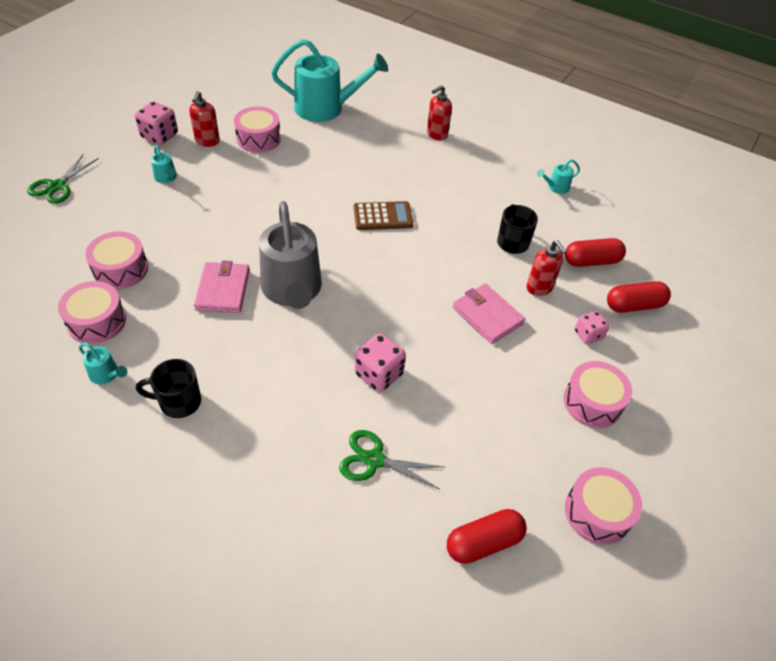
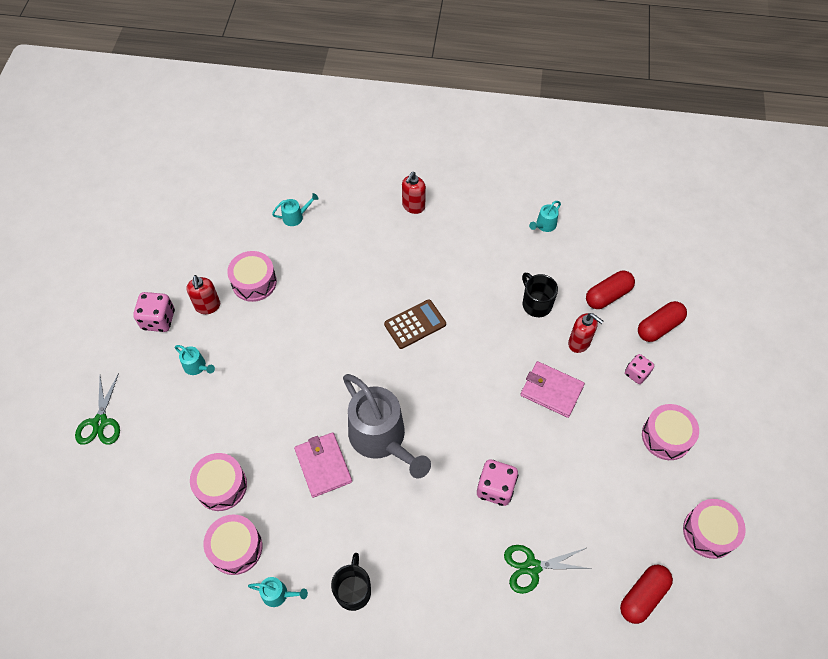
camera: 20 degrees left, 10 degrees up
black mug [136,359,201,418] -> black mug turned 120 degrees clockwise [331,553,371,611]
turquoise watering can [271,39,388,122] -> turquoise watering can [272,193,319,226], size x0.41

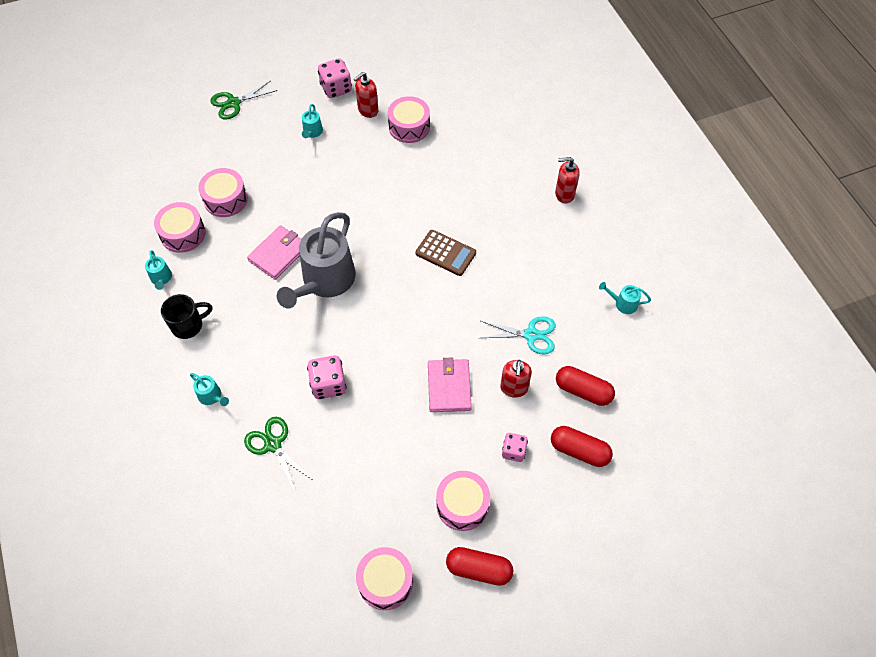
camera: 60 degrees right, 0 degrees up
turquoise watering can [272,193,319,226] -> turquoise watering can moved to [190,373,229,406]
black mug [522,273,558,317] -> turquoise scissors [481,316,555,355]
red capsule [620,565,673,624] -> red capsule moved to [446,547,513,586]

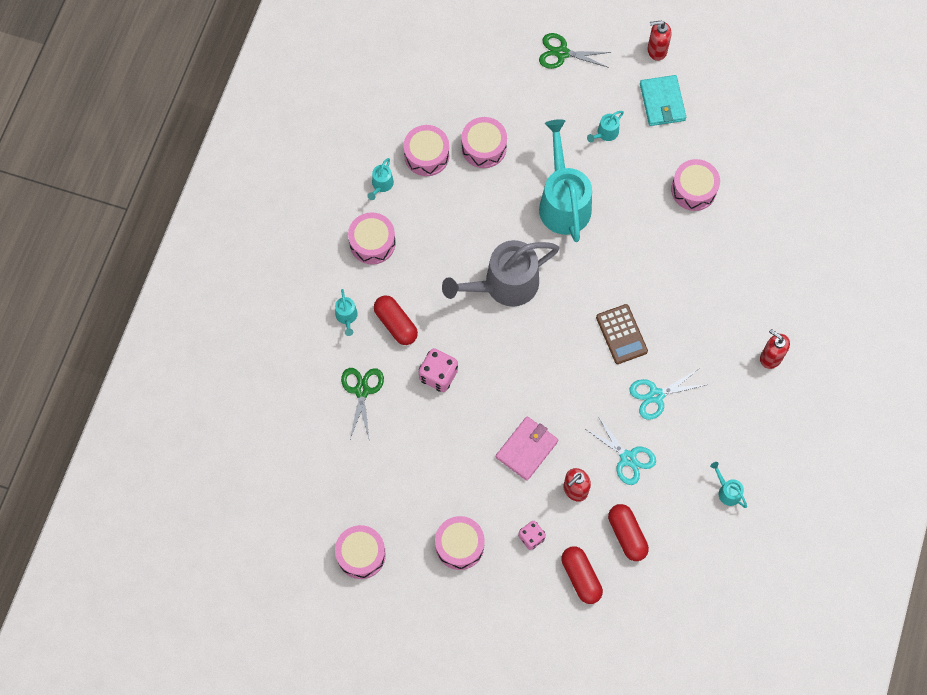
camera: 40 degrees right, 10 degrees up
black mug [161,294,212,339] -> pink drum [348,212,396,265]
pink wallet [247,225,301,280] -> none
pink dice [318,58,352,98] -> turquoise wallet [640,75,686,126]
red soap dispenser [354,72,378,118] -> red soap dispenser moved to [648,20,671,61]
red capsule [446,547,513,586] -> red capsule moved to [374,295,418,345]
none -> turquoise watering can [539,119,592,242]
none -> turquoise scissors [629,369,705,420]

